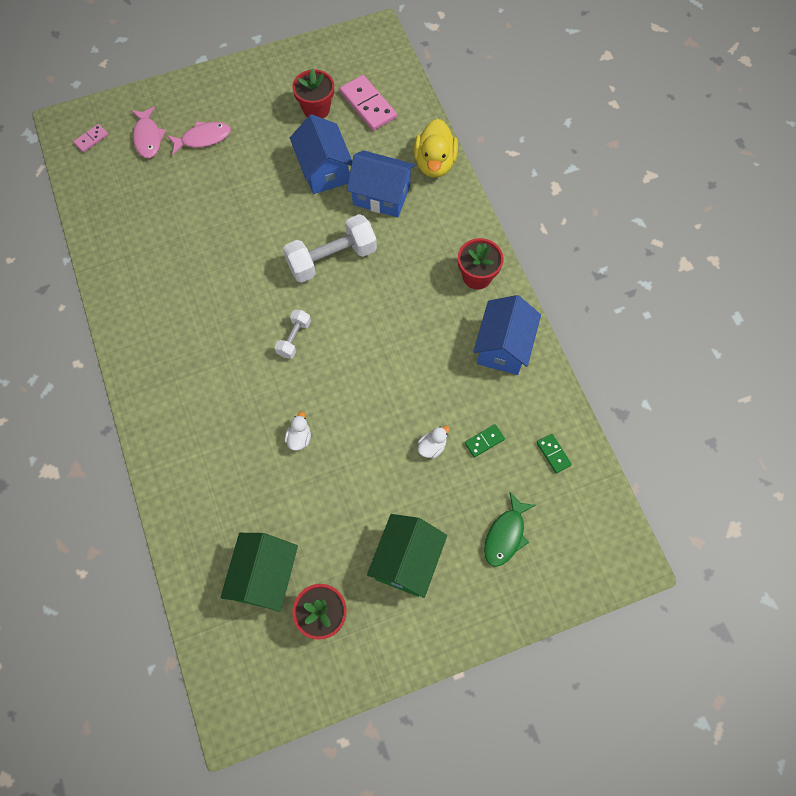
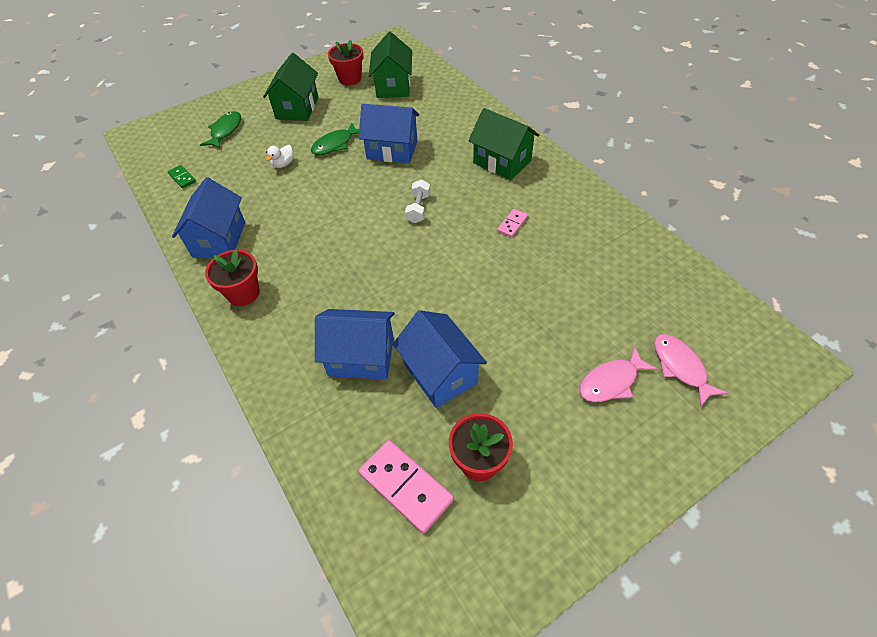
camera: 170 degrees right, 15 degrees down
pink domino [73,124,109,152] -> pink domino moved to [497,209,528,238]
white dumbbell [283,214,377,283] -> none
white duck [285,412,311,451] -> blue house [359,104,419,163]
yellow duck [414,119,458,178] -> none
green domino [465,424,505,458] -> none
none -> green fish [311,122,359,155]
none -> green house [468,108,539,180]

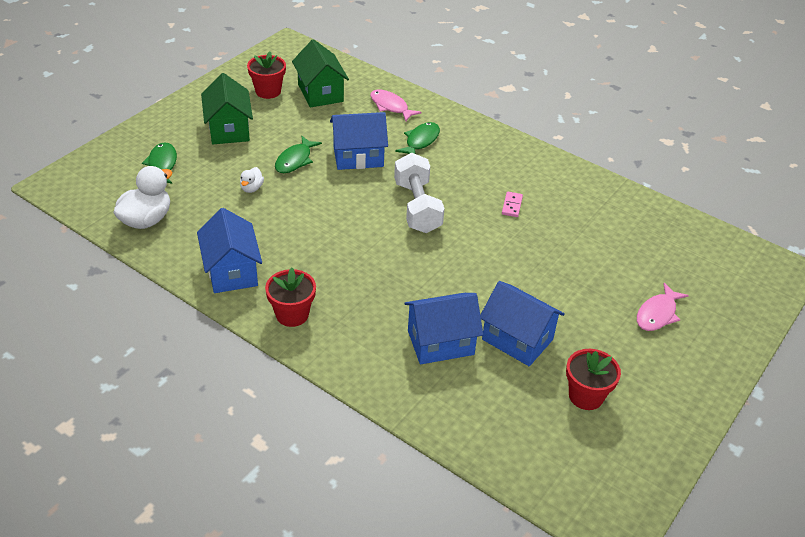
camera: 25 degrees left, 10 degrees down
green domino [168,165,196,188] -> white duck [113,166,172,229]
pink domino [359,440,454,534] -> none
white dumbbell [405,180,431,223] -> white dumbbell [394,153,445,233], size x1.91
green house [468,108,539,180] -> none
pink fish [654,334,727,406] -> pink fish moved to [370,90,422,121]
none -> green fish [395,122,440,154]

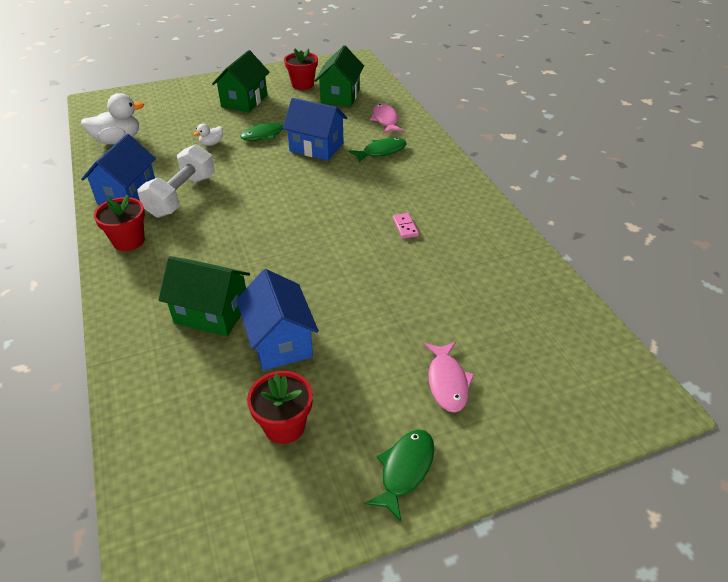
camera: 35 degrees right, 0 degrees up
green fish [142,142,177,184] -> green fish moved to [364,429,434,522]
white dumbbell [394,153,445,233] -> white dumbbell moved to [137,144,215,218]
blue house [404,293,483,364] -> green house [159,256,250,337]
pink domino [502,192,523,217] -> pink domino turned 60 degrees counterclockwise [393,213,419,239]
pink fish [637,283,689,331] -> pink fish turned 75 degrees counterclockwise [424,342,474,413]

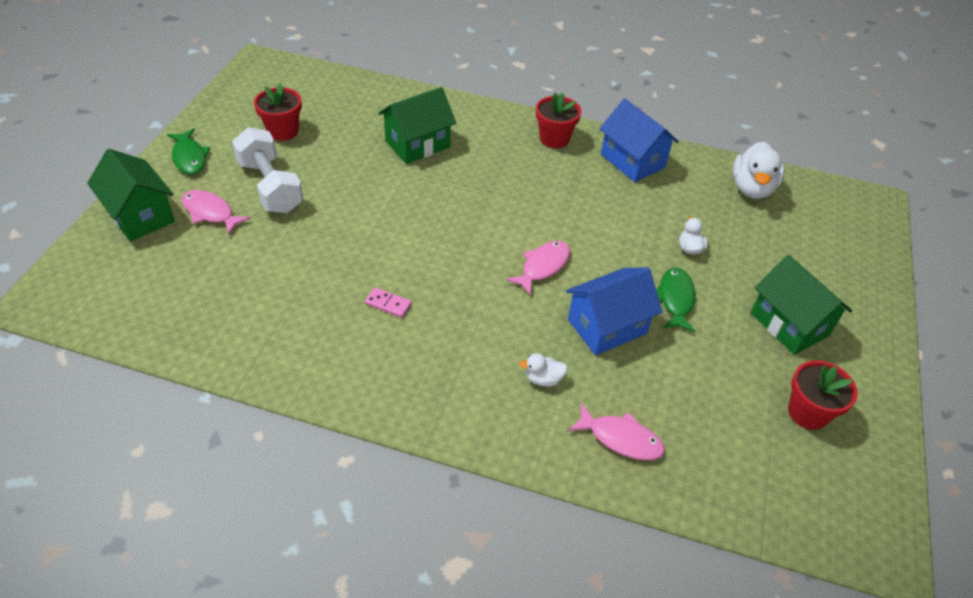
camera: 125 degrees right, 5 degrees up
white dumbbell [137,144,215,218] -> white dumbbell moved to [232,127,303,213]
blue house [236,269,319,371] -> none
green house [315,45,364,107] -> green house moved to [87,149,175,241]
green fish [349,138,407,163] -> white duck [519,353,568,387]
none -> pink fish [506,241,570,296]

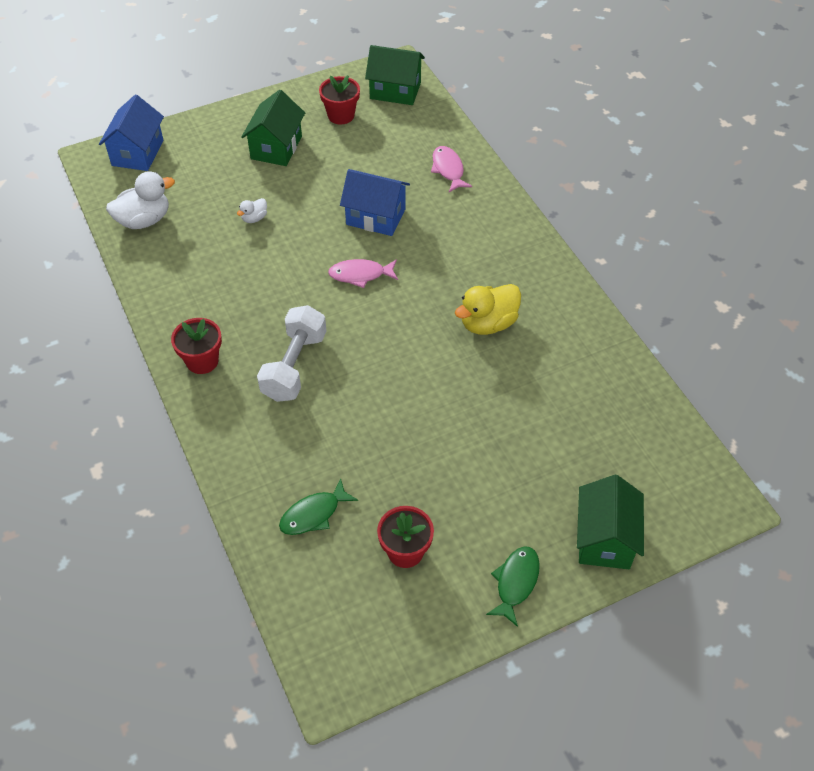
camera: 130 degrees left, 5 degrees up
pink fish [182,190,251,234] -> none
white dumbbell [232,127,303,213] -> white dumbbell moved to [257,305,327,402]
pink domino [365,287,412,318] -> yellow duck [455,284,521,335]
green house [378,87,456,164] -> green house moved to [365,45,425,105]
white duck [519,353,568,387] -> none
blue house [600,99,679,182] -> blue house moved to [99,95,164,171]
green fish [656,268,696,332] -> green fish moved to [279,478,358,535]

